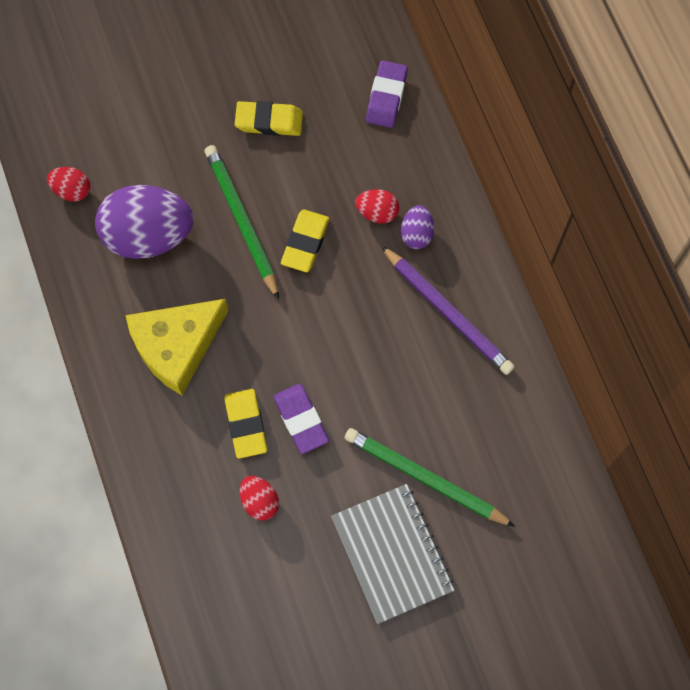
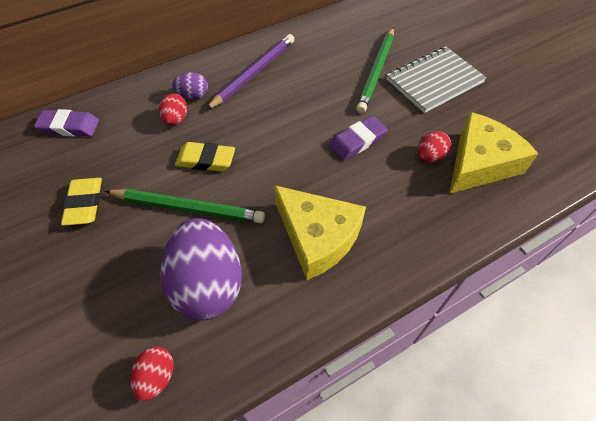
camera: 100 degrees left, 15 degrees down
green pencil [205,145,279,300] -> green pencil turned 135 degrees counterclockwise [105,189,265,223]
yellow eraser [224,389,267,459] -> none
none -> yellow cheese [449,112,539,194]

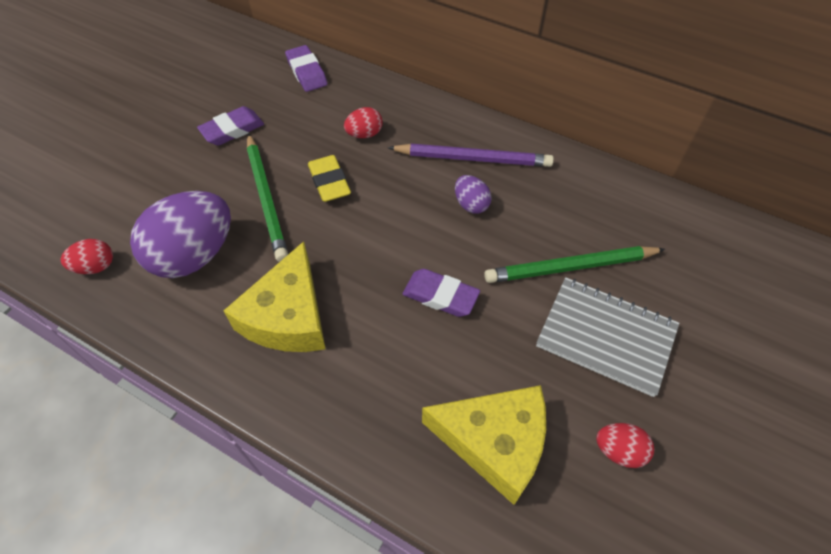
camera: 60 degrees right, 0 degrees up
yellow eraser [61,178,102,226] -> purple eraser [197,106,264,145]
purple egg [172,72,208,99] -> purple egg moved to [455,175,492,214]
red egg [418,131,451,162] -> red egg moved to [596,423,654,468]

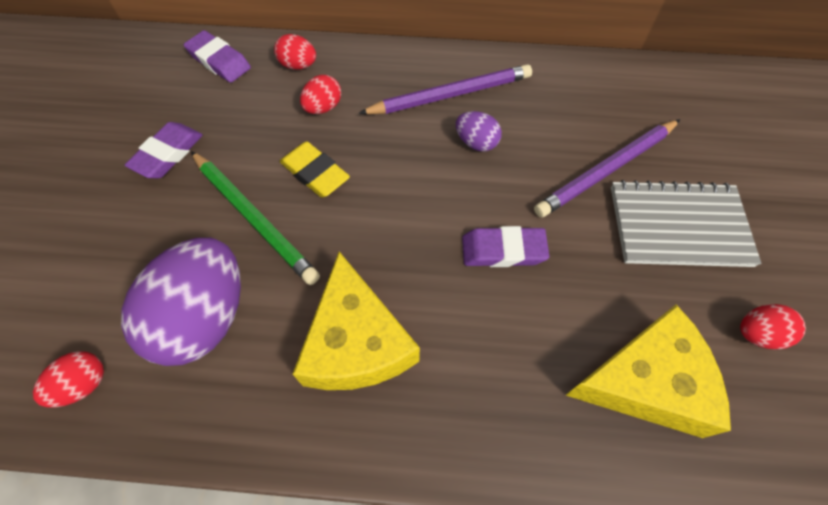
camera: 25 degrees left, 5 degrees up
green pencil [484,246,665,283] -> purple pencil [534,119,680,218]
none -> red egg [274,34,316,70]

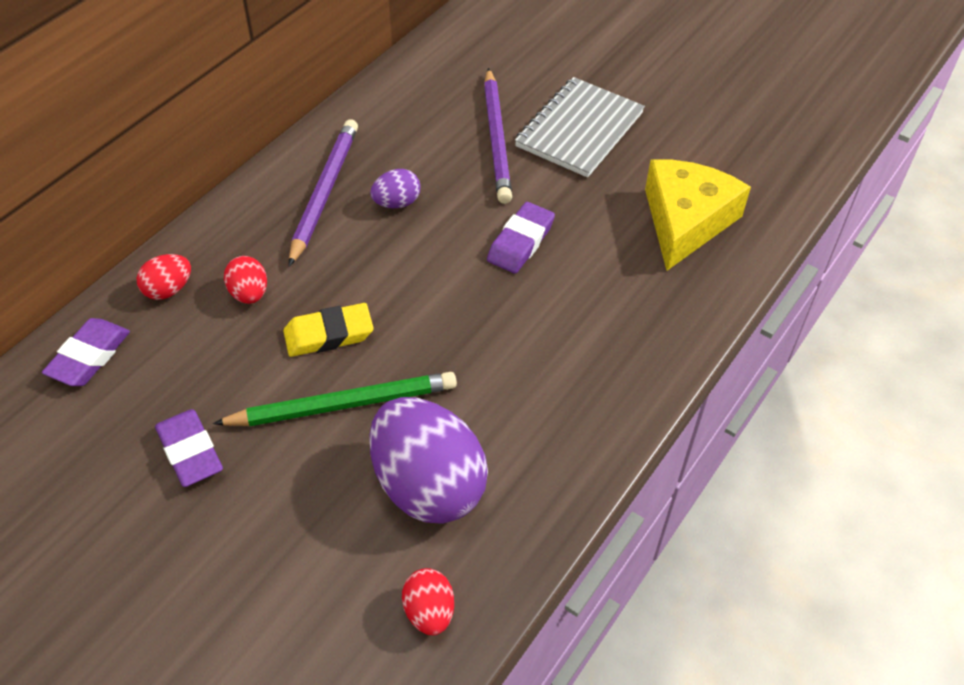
camera: 60 degrees left, 10 degrees down
purple eraser [184,30,251,83] -> purple eraser turned 45 degrees counterclockwise [42,318,130,386]
yellow cheese [293,252,420,390] -> none
red egg [740,304,806,349] -> none

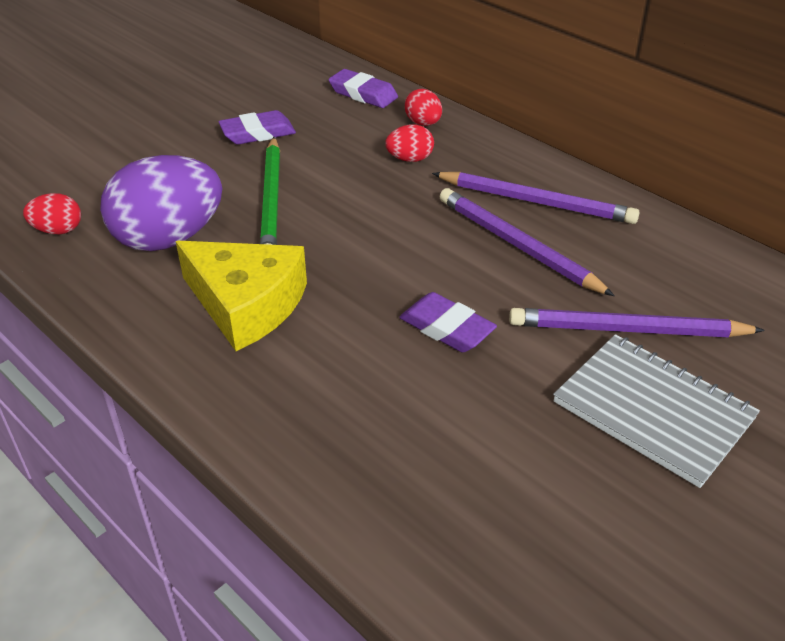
camera: 100 degrees right, 10 degrees down
yellow eraser [283,303,374,357] -> none
purple egg [370,169,420,208] -> purple pencil [439,188,615,296]
yellow cheese [645,159,751,271] -> yellow cheese moved to [176,241,307,351]

